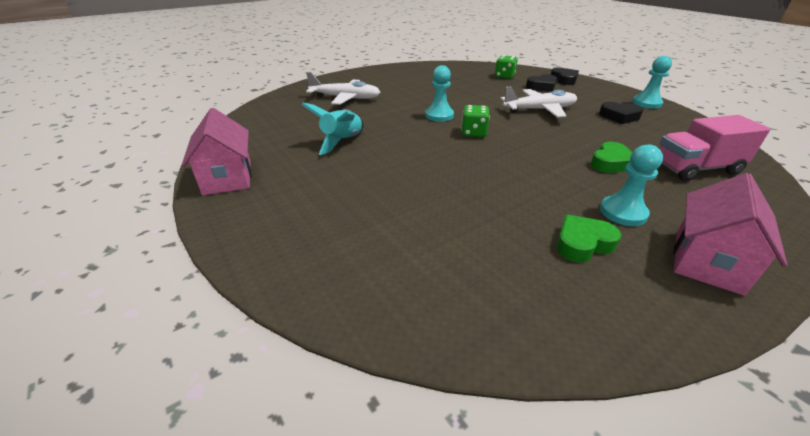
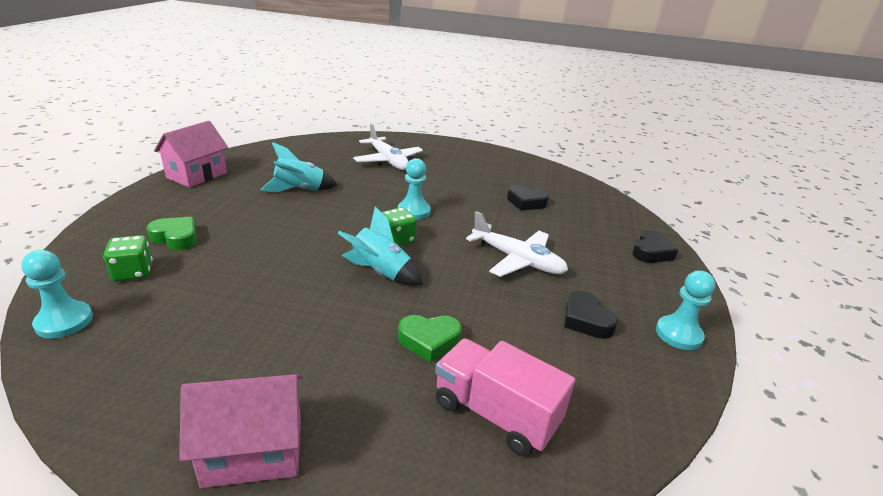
camera: 45 degrees right, 5 degrees down
green dice [495,55,518,79] -> green dice moved to [103,235,153,281]
black heart [526,74,557,92] -> black heart moved to [507,185,549,211]
green heart [556,214,621,263] -> green heart moved to [146,217,197,250]
turquoise pawn [600,145,663,226] -> turquoise pawn moved to [21,250,93,338]
none -> turquoise rocket [338,206,423,286]

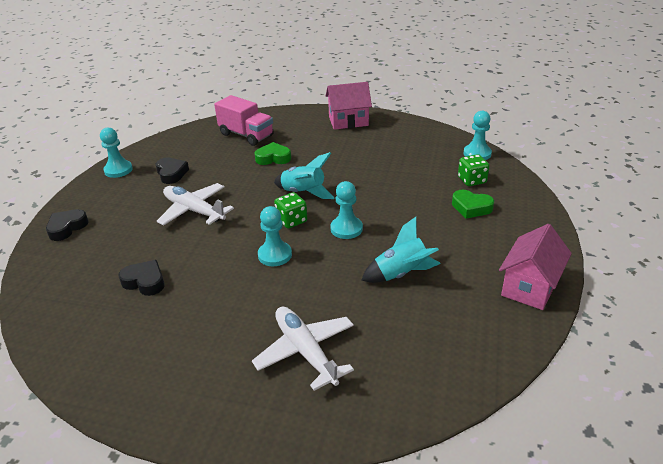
camera: 175 degrees left, 5 degrees up
none -> turquoise pawn [331,181,363,239]

